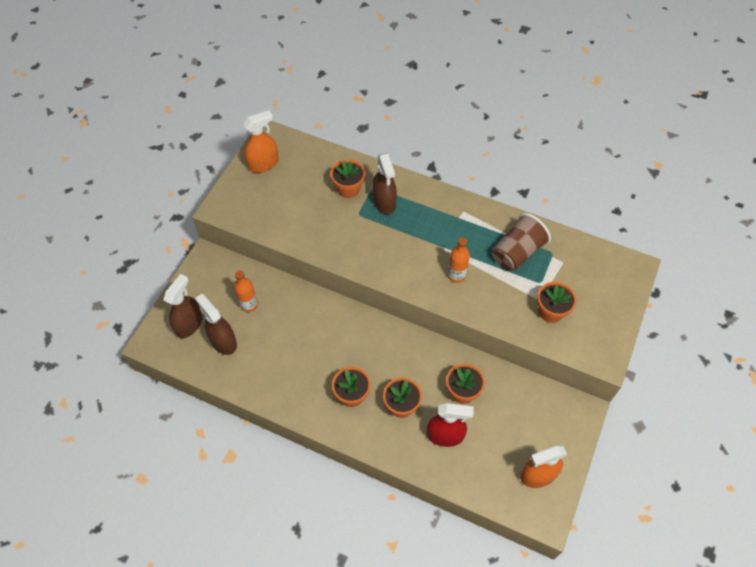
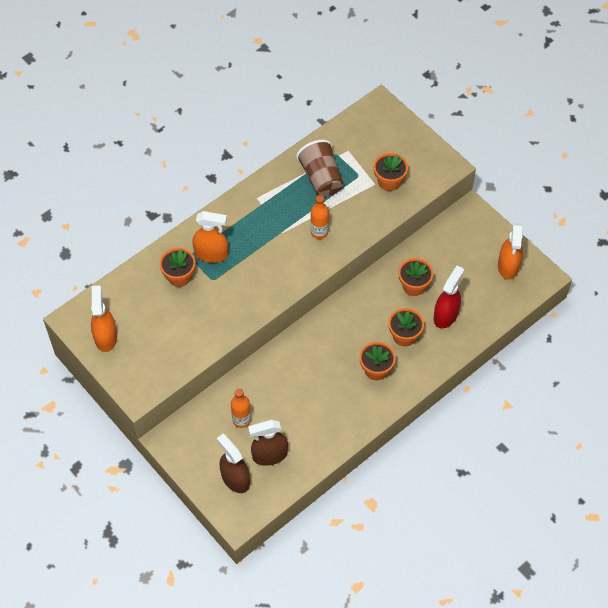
camera: 65 degrees left, 0 degrees up
brown spray bottle [372,153,397,214] -> orange spray bottle [192,211,228,263]

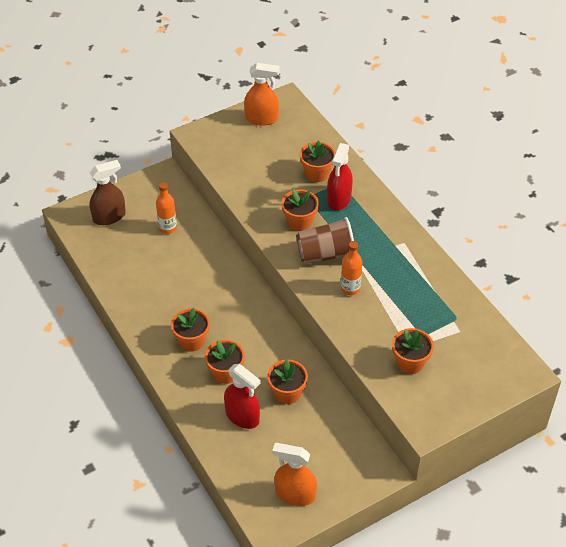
camera: 100 degrees right, 10 degrees down
orange spray bottle [192,211,228,263] -> red spray bottle [327,143,353,211]
brown spray bottle [248,420,288,466] -> none
brown cup [296,140,344,197] -> brown cup moved to [296,217,354,264]
none -> orange flower pot [281,189,319,231]

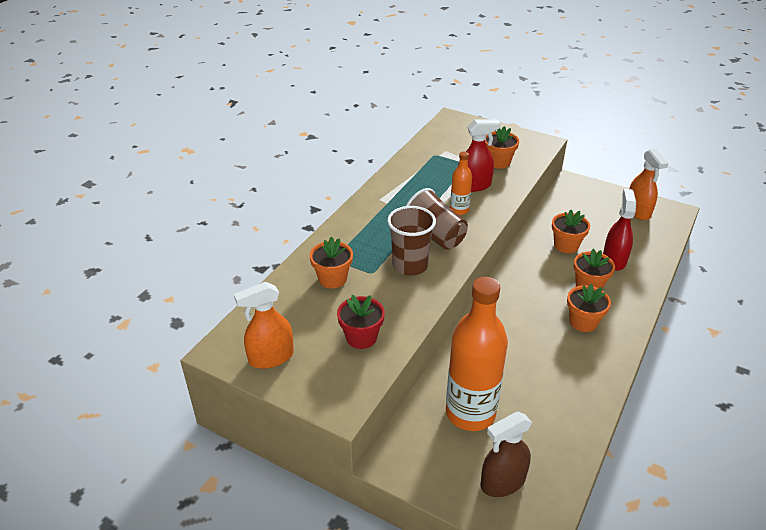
camera: 120 degrees left, 10 degrees down
brown spray bottle [90,160,126,225] -> brown spray bottle turned 60 degrees counterclockwise [481,412,532,497]
orange bottle [156,182,177,234] -> orange bottle [446,277,508,431], size x2.10
orange spray bottle [244,63,280,126] -> orange spray bottle turned 90 degrees counterclockwise [234,282,294,369]
orange flower pot [281,189,319,231] -> brown cup [387,206,436,276]
red spray bottle [327,143,353,211] -> red spray bottle moved to [458,119,500,192]
none -> red flower pot [337,295,385,349]

